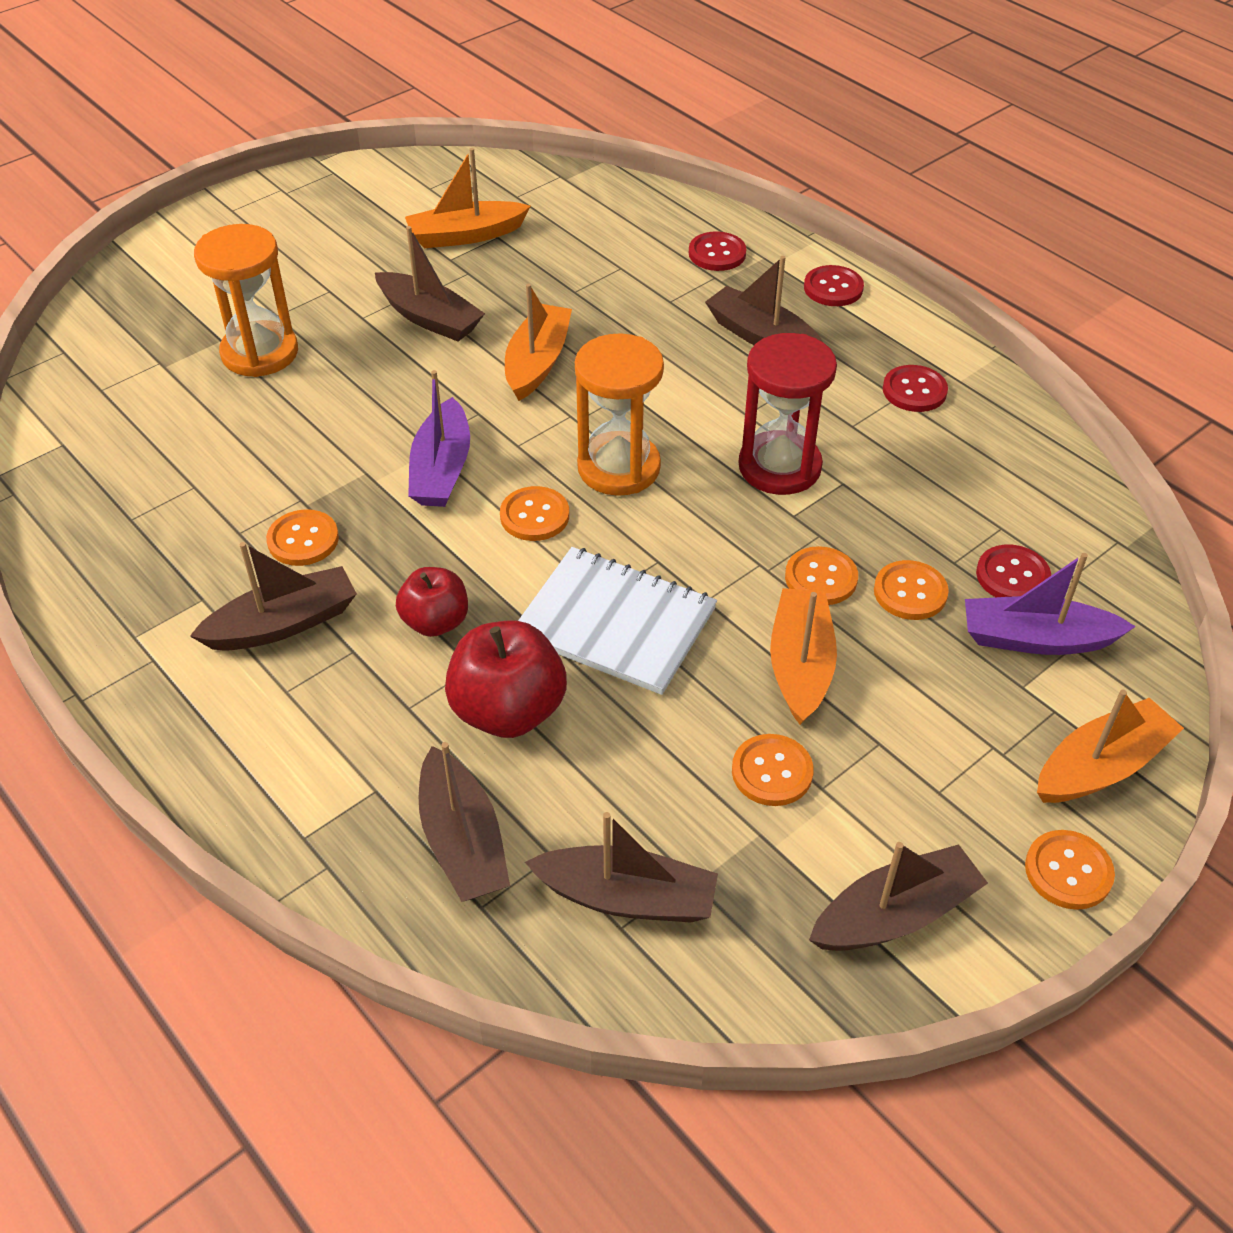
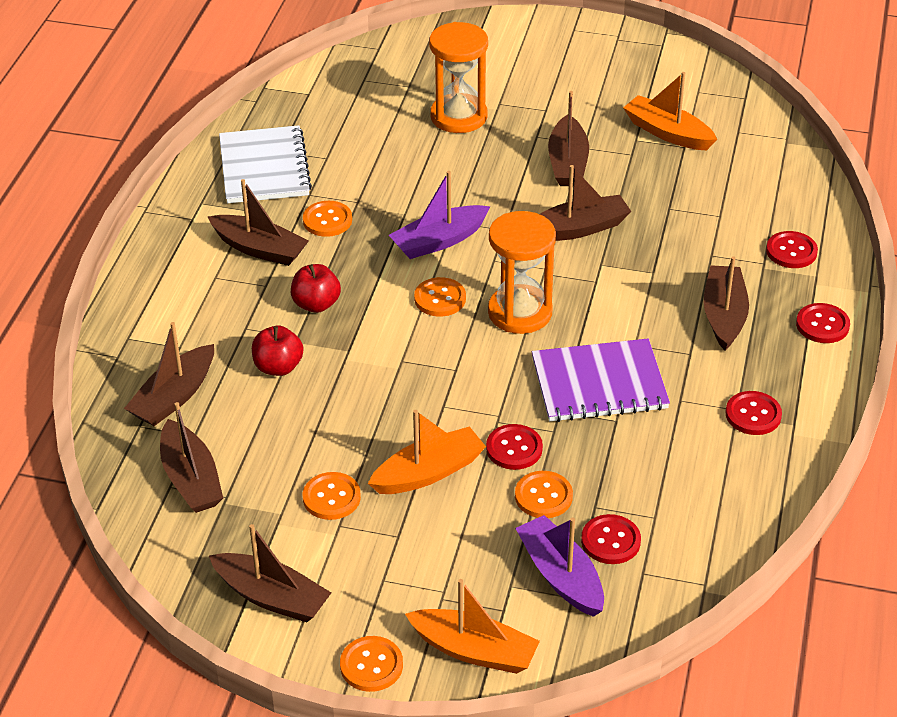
camera: 55 degrees right, 5 degrees down
red apple [445,621,567,738] -> red apple [252,326,303,376], size x0.64
orange boat [505,283,572,401] -> brown boat [540,165,631,241]
white notebook [518,547,717,695] -> white notebook moved to [219,125,312,203]
red hourglass [739,333,837,495] -> purple notebook [532,338,670,422]
orange button [785,546,858,605] -> red button [486,424,543,470]

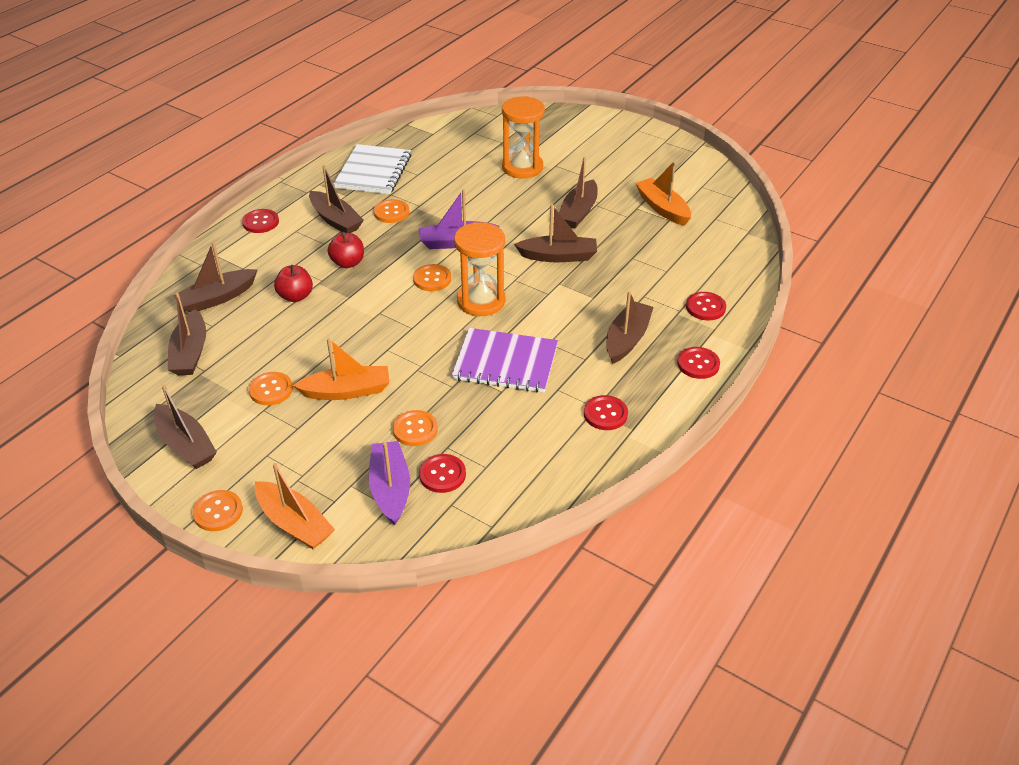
camera: 20 degrees right, 0 degrees up
red button [486,424,543,470] -> red button moved to [242,209,279,233]

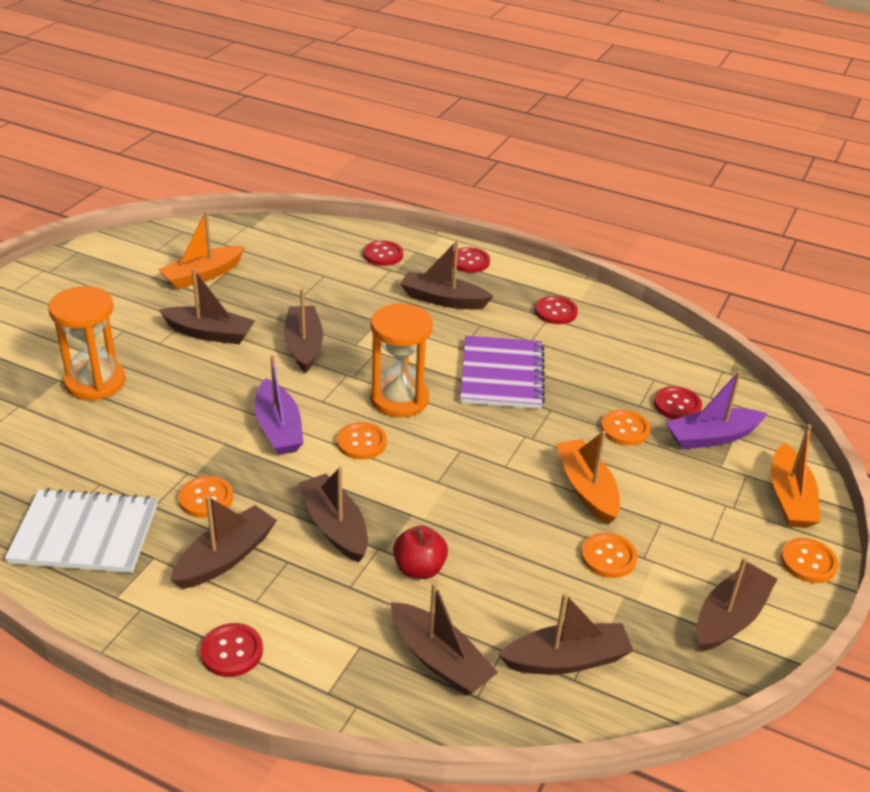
camera: 100 degrees left, 5 degrees down
orange boat [255,463,335,549] -> orange boat turned 150 degrees clockwise [771,424,820,528]
red apple [328,232,364,268] -> brown boat [298,467,368,562]

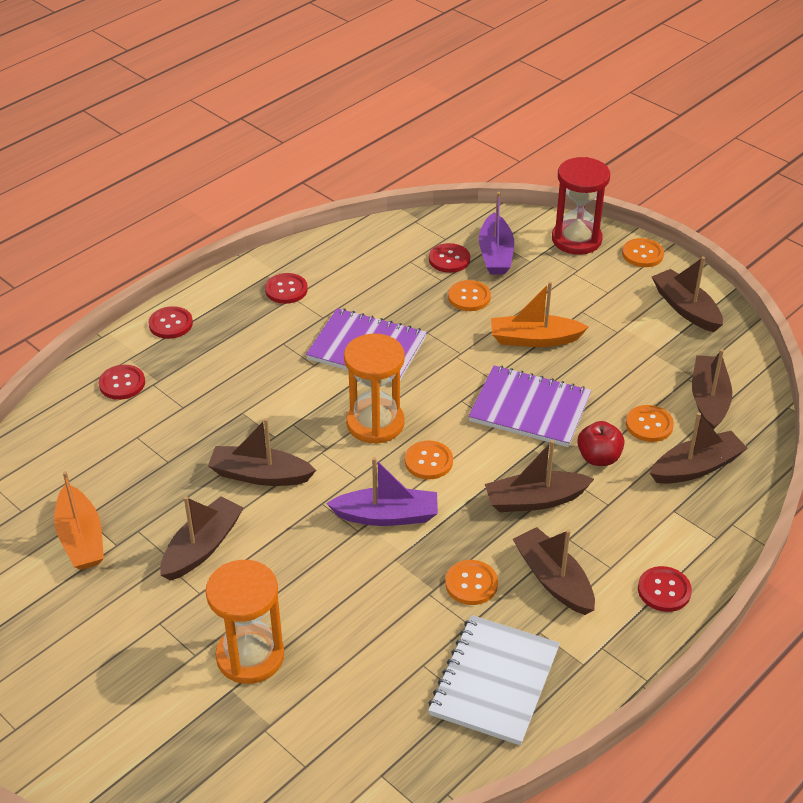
camera: 70 degrees left, 5 degrees up
brown boat [400,240,494,309] -> none
orange button [581,533,637,578] -> orange button moved to [626,405,674,442]
orange boat [771,424,820,528] -> red hourglass [552,157,610,255]
none -> purple notebook [468,366,591,447]

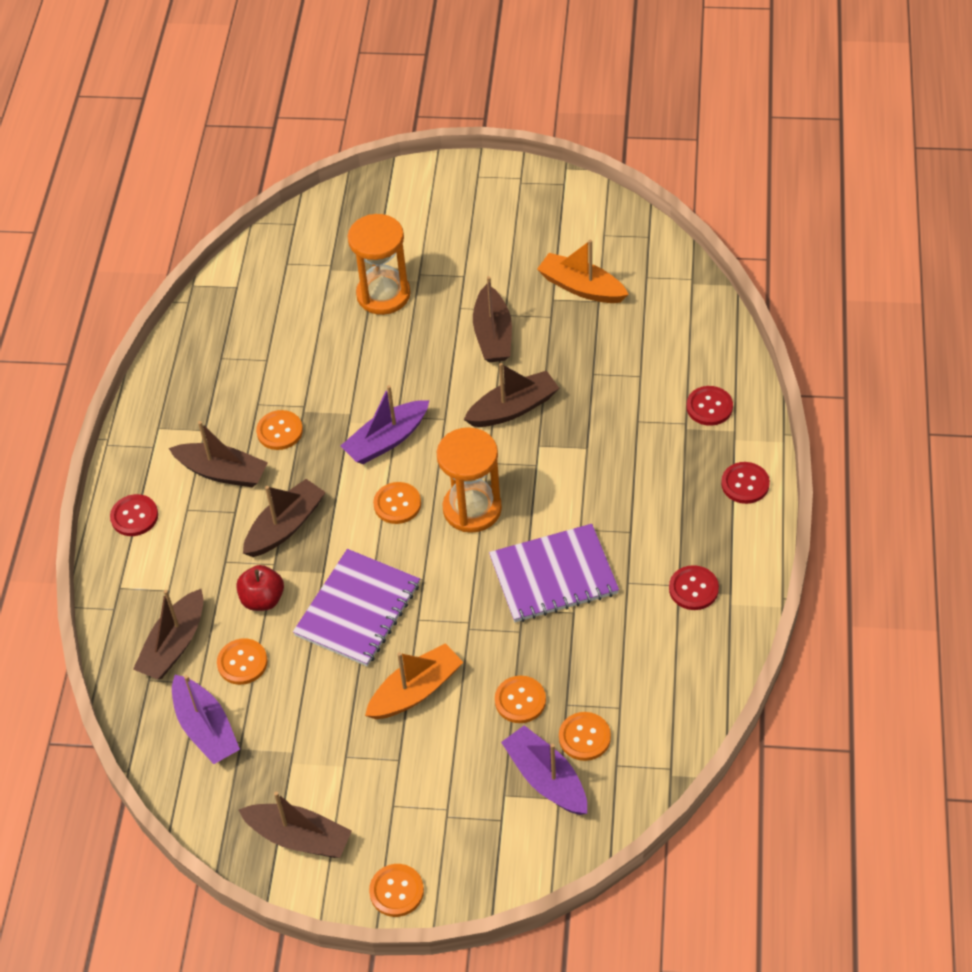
camera: 145 degrees right, 10 degrees up
white notebook [428,615,560,746] -> none
red button [429,243,470,273] -> orange button [559,712,611,761]
purple notebook [468,366,591,447] -> purple notebook turned 45 degrees counterclockwise [293,549,420,666]
red hourglass [552,157,610,255] -> none
brown boat [692,349,732,430] -> purple boat [172,675,240,764]

